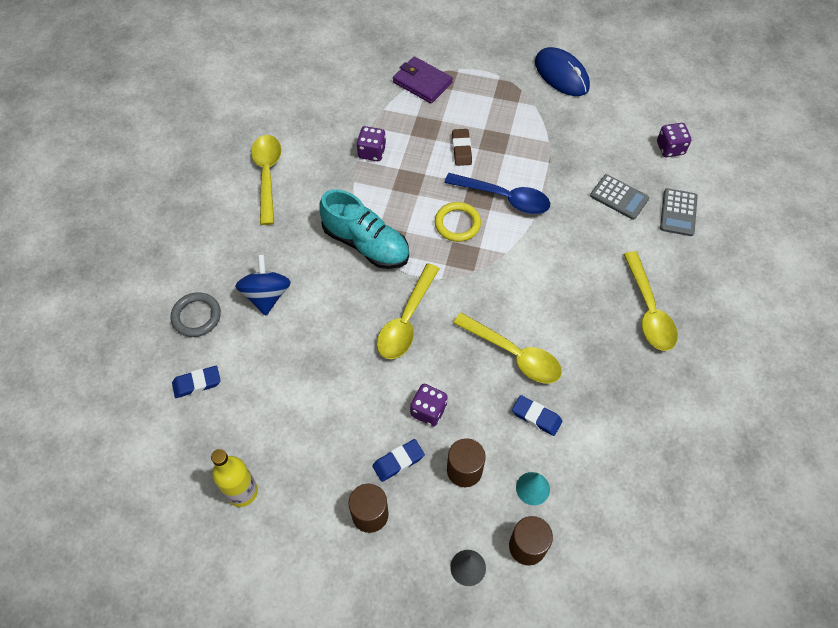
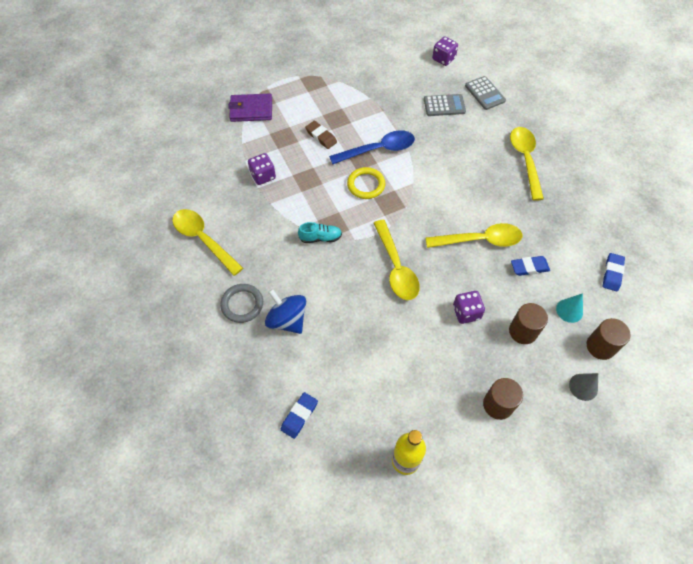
camera: 40 degrees left, 0 degrees up
grey ring [171,292,221,337] -> grey ring moved to [220,284,263,323]
turquoise shoe [319,190,409,269] -> turquoise shoe [298,222,342,243], size x0.50
blue eraser [373,439,425,482] -> blue eraser moved to [603,253,625,291]
blue mouse [535,47,590,96] -> none
yellow spoon [623,251,678,351] -> yellow spoon turned 135 degrees counterclockwise [510,127,544,201]

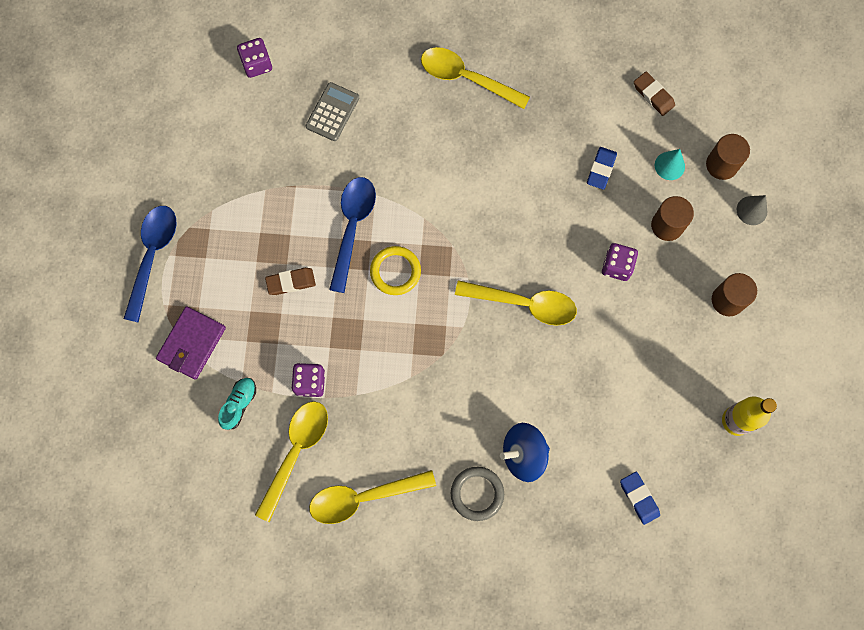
camera: 60 degrees left, 15 degrees up
turquoise shoe [298,222,342,243] -> turquoise shoe moved to [218,378,256,430]
yellow spoon [425,223,522,248] -> yellow spoon moved to [255,401,328,522]
grey calculator [465,76,506,110] -> none
blue eraser [603,253,625,291] -> brown eraser [634,72,675,116]
none -> blue spoon [124,206,177,323]

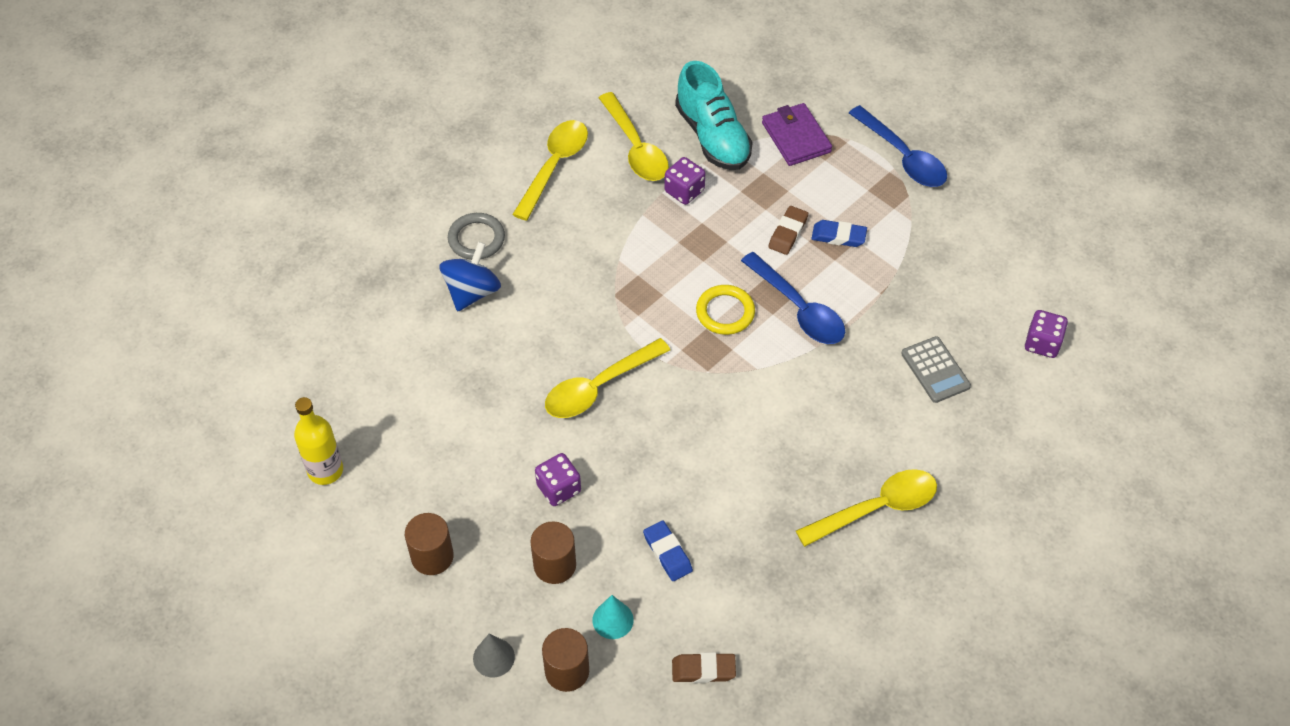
camera: 130 degrees right, 20 degrees down
turquoise shoe [218,378,256,430] -> turquoise shoe [675,61,753,170], size x2.01
blue eraser [620,472,660,525] -> blue eraser moved to [812,220,867,247]

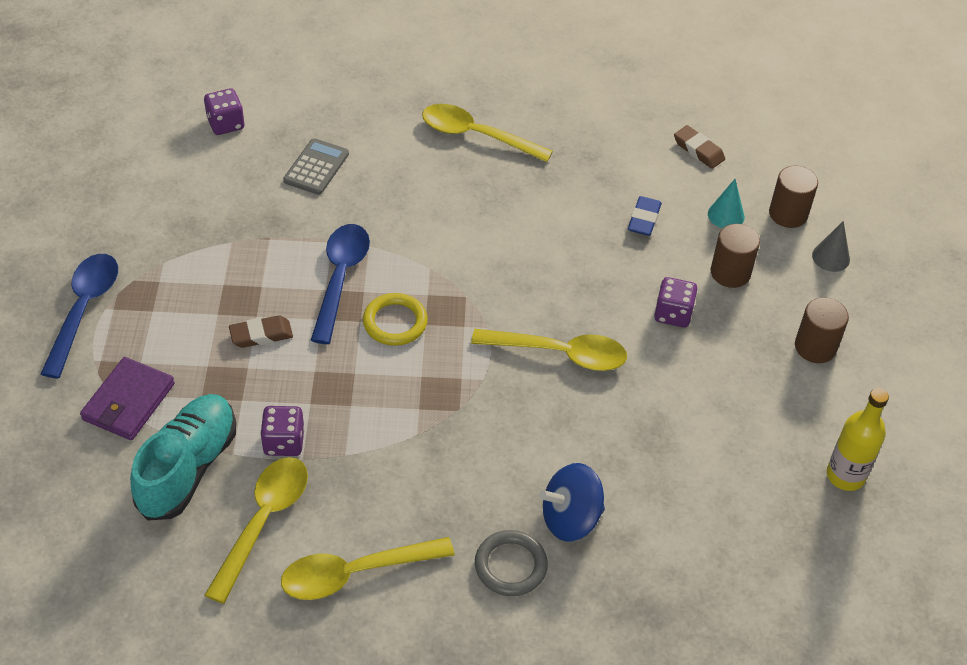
camera: 135 degrees left, 5 degrees down
blue eraser [812,220,867,247] -> none

